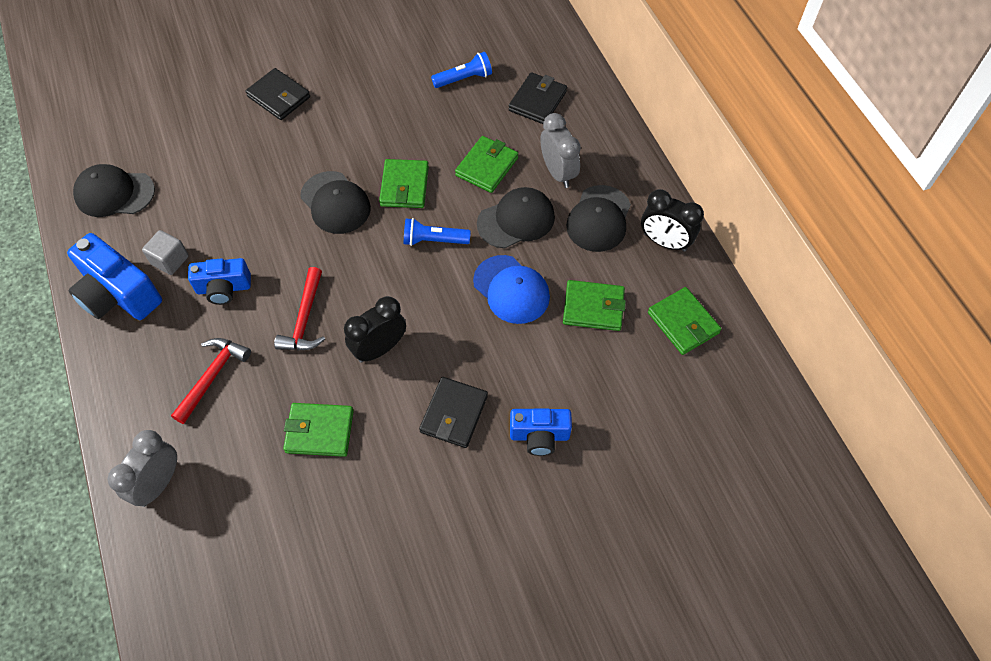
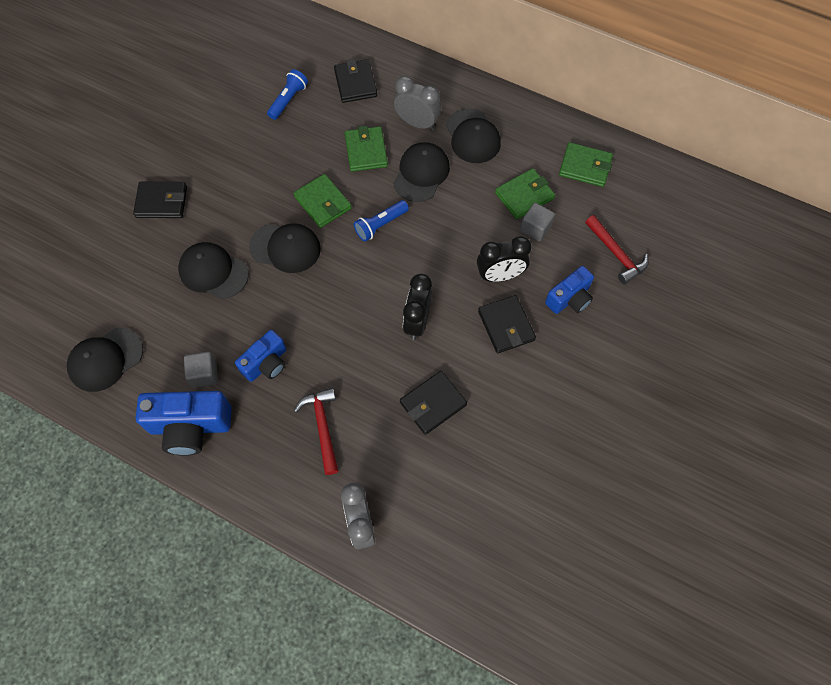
camera: 40 degrees left, 5 degrees up
red hammer [274,267,325,350] -> red hammer moved to [585,215,649,284]
green wallet [283,403,354,457] -> black wallet [400,371,467,435]
blue cap [473,255,550,324] -> none
black clock [641,189,704,252] -> black clock moved to [477,236,532,282]
none -> black cap [178,242,249,299]
none -> grey cube [520,203,555,242]

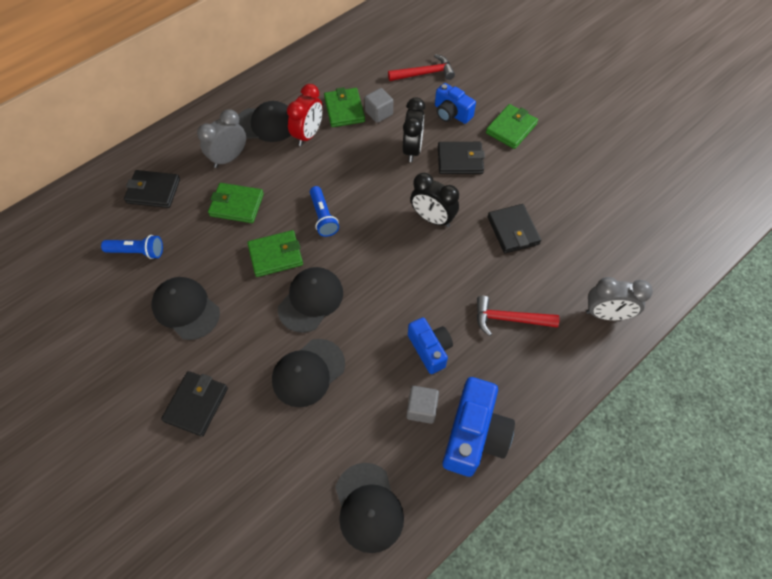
camera: 70 degrees left, 5 degrees down
blue flashlight [267,69,308,120] -> blue flashlight turned 135 degrees clockwise [101,235,163,259]
black cap [393,142,450,202] -> black cap moved to [152,277,220,340]
blue camera [545,266,594,314] -> blue camera turned 150 degrees clockwise [435,83,476,124]
green wallet [559,142,613,187] -> green wallet moved to [486,104,538,149]
none -> red clock [287,84,323,146]

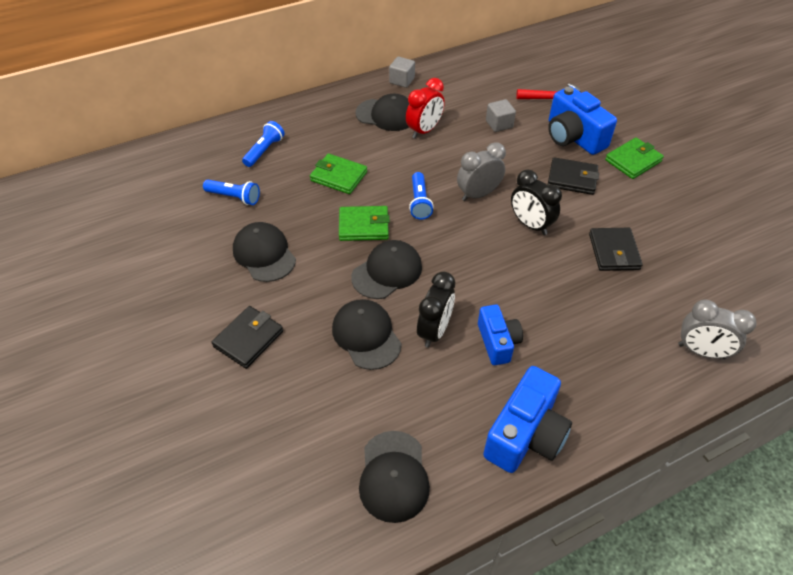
camera: 15 degrees right, 10 degrees down
black wallet [124,170,180,208] -> blue flashlight [242,121,285,167]
grey clock [197,109,246,168] -> grey clock moved to [457,142,506,201]
black cap [272,339,345,407] -> black cap turned 90 degrees clockwise [332,299,402,370]
green wallet [324,87,365,127] -> none
black clock [403,97,425,162] -> black clock moved to [417,272,455,348]
grey cube [407,386,439,424] -> grey cube moved to [389,57,415,88]
blue camera [435,83,476,124] -> blue camera [548,86,617,155], size x1.59
red hammer [477,296,560,336] -> none

